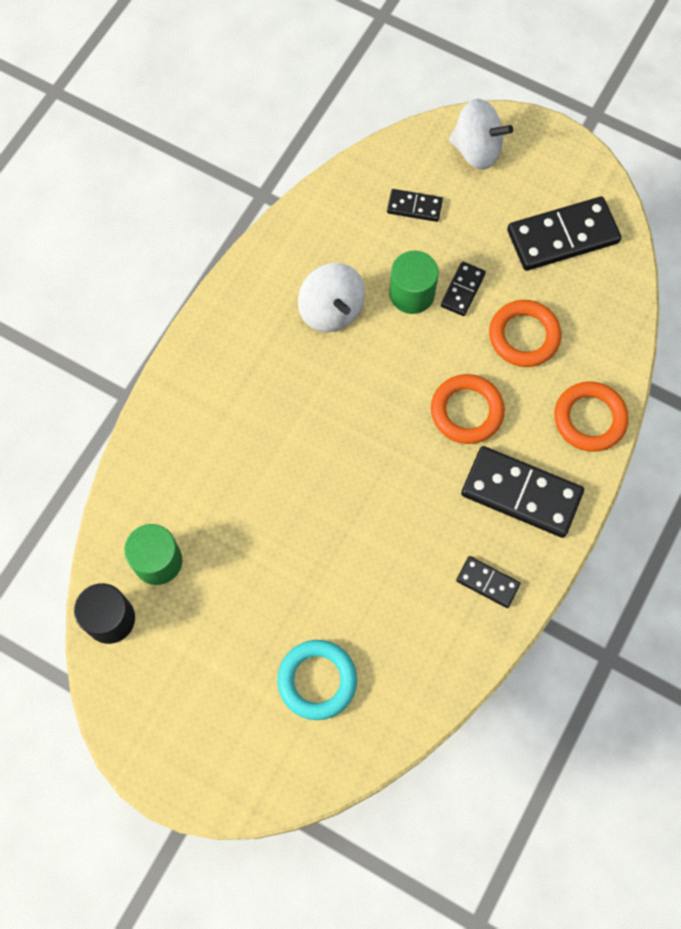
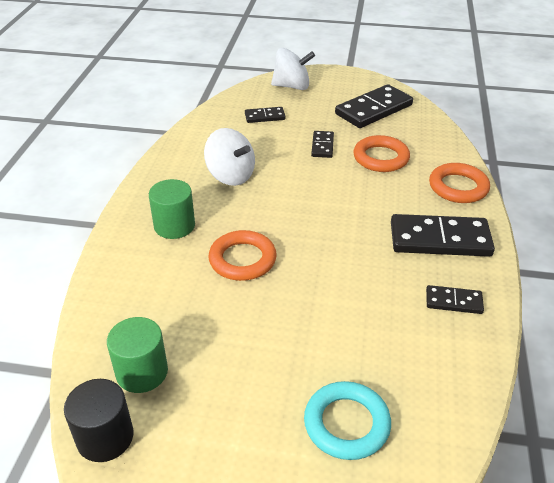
camera: 20 degrees left, 30 degrees down
green cylinder [389,251,439,314] -> green cylinder moved to [149,179,195,239]
orange ring [431,374,505,444] -> orange ring moved to [208,230,277,281]

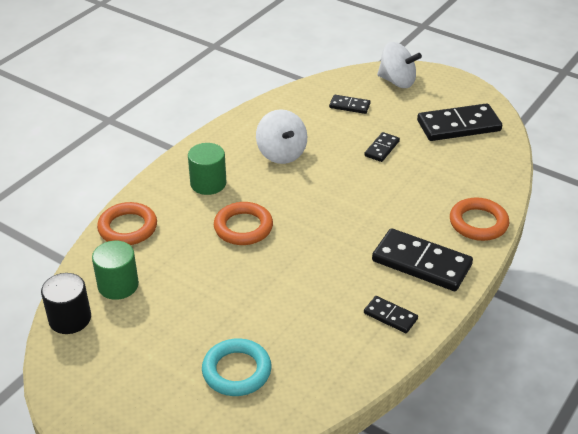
camera: 25 degrees right, 0 degrees up
orange ring [353,135,410,172] -> orange ring moved to [97,202,157,245]

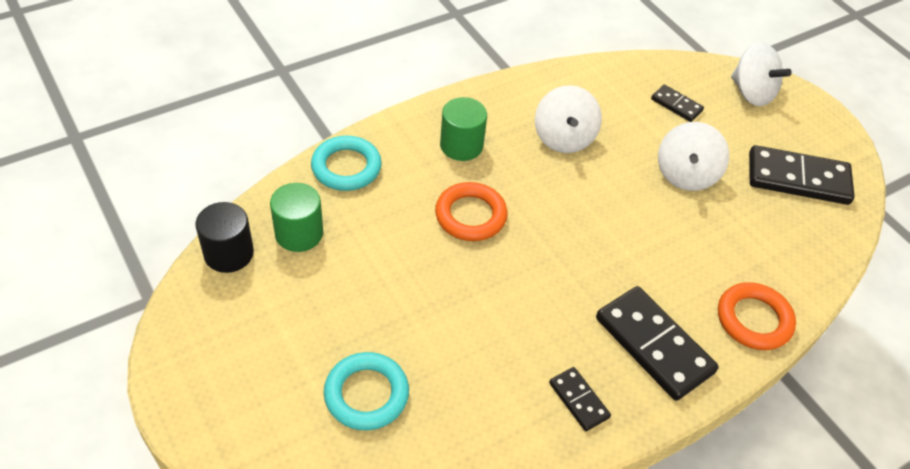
camera: 20 degrees right, 10 degrees up
orange ring [97,202,157,245] -> turquoise ring [311,136,382,191]
black domino [364,132,400,162] -> white spinning top [658,122,729,191]

